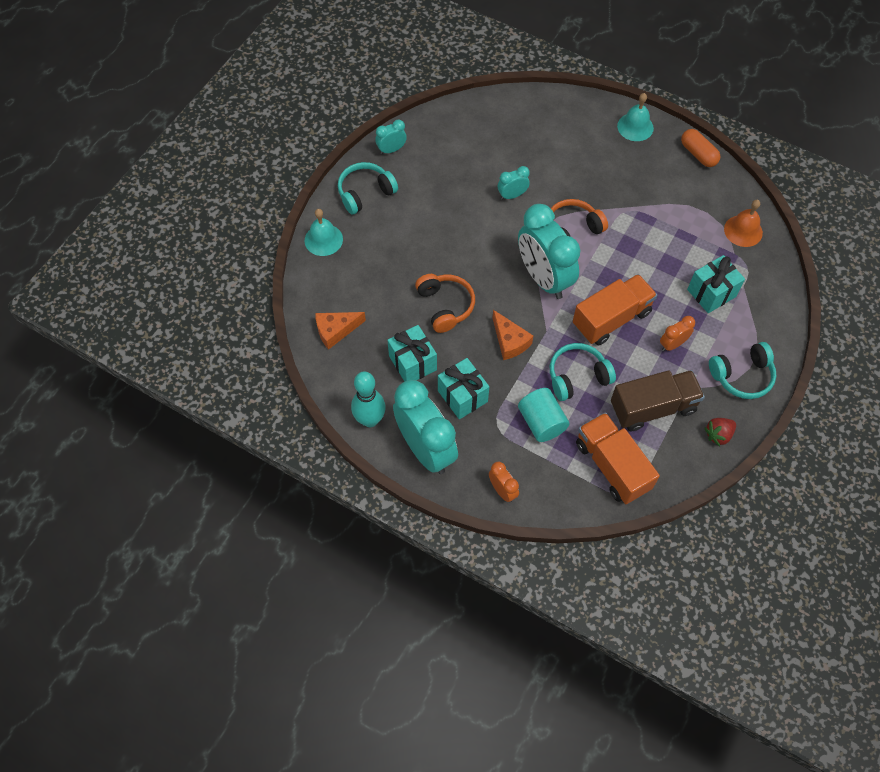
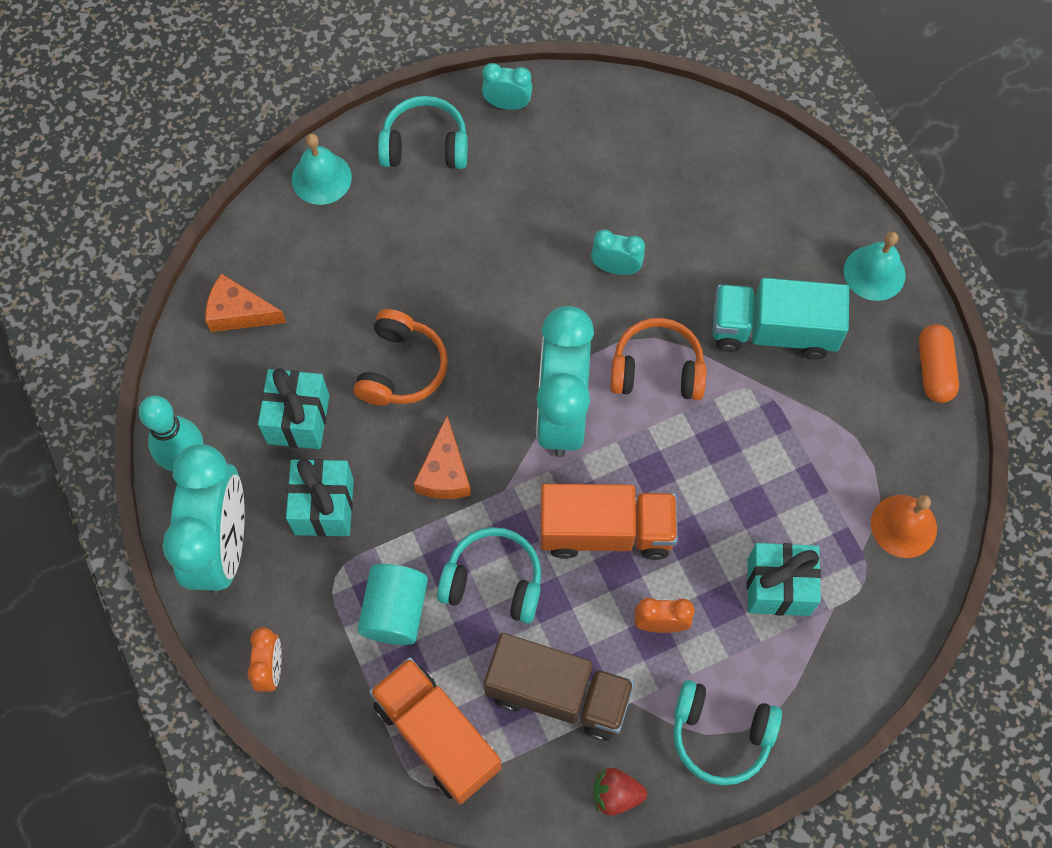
camera: 35 degrees right, 5 degrees up
orange truck [576,412,660,504] -> orange truck turned 45 degrees counterclockwise [369,657,501,804]
none -> turquoise truck [713,278,849,359]

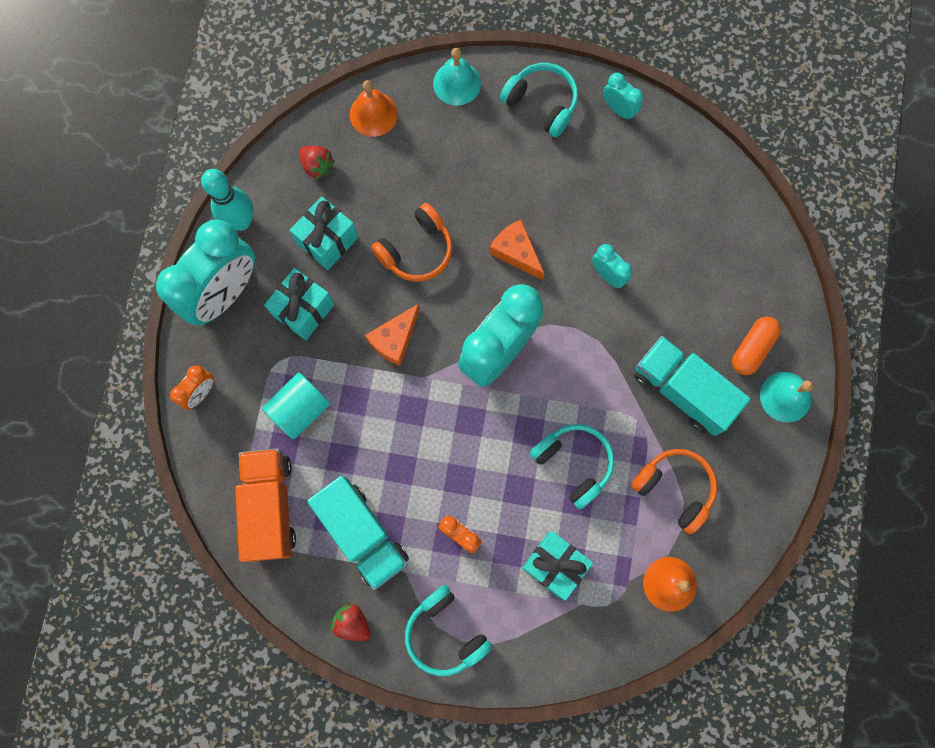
camera: 35 degrees right, 10 degrees up
orange cheese [205,274,286,332] -> orange cheese moved to [489,220,544,280]
turquoise headphones [437,527,541,624] -> turquoise headphones moved to [530,424,615,510]
brown truck [484,633,635,741] -> turquoise truck [307,475,409,590]
orange truck [541,484,678,560] -> none
orange headphones [610,318,706,400] -> orange headphones moved to [631,449,717,535]
orange capsule [919,324,959,403] -> orange capsule moved to [732,316,781,375]
none -> red strawberry [299,146,335,180]
none -> orange bell [350,80,398,137]

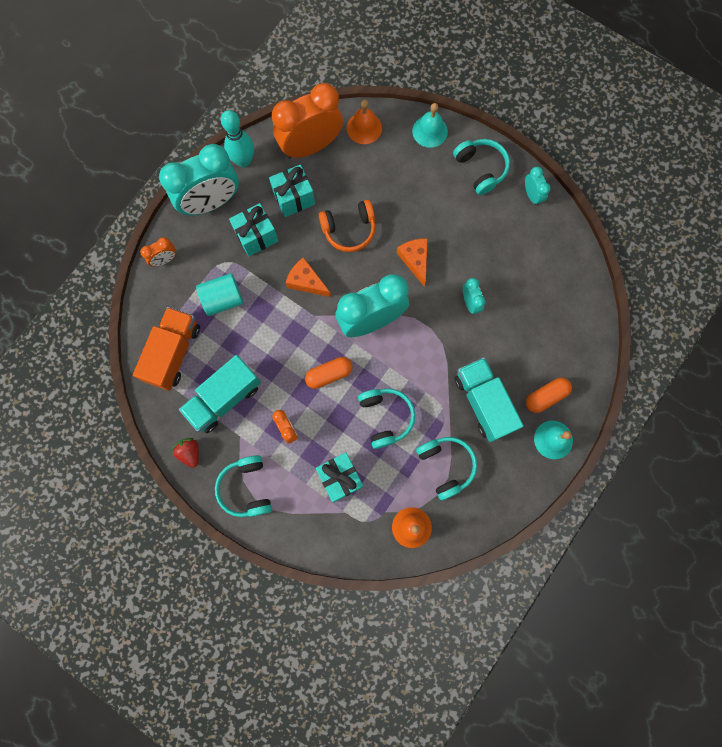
camera: 25 degrees right, 0 degrees up
red strawberry [299,146,335,180] -> orange clock [272,83,343,159]
turquoise truck [307,475,409,590] -> turquoise truck turned 60 degrees clockwise [179,355,261,433]
orange cheese [365,304,420,366] -> orange cheese turned 60 degrees clockwise [286,257,331,297]
orange headphones [631,449,717,535] -> turquoise headphones [416,437,477,500]
none -> orange capsule [305,357,353,389]

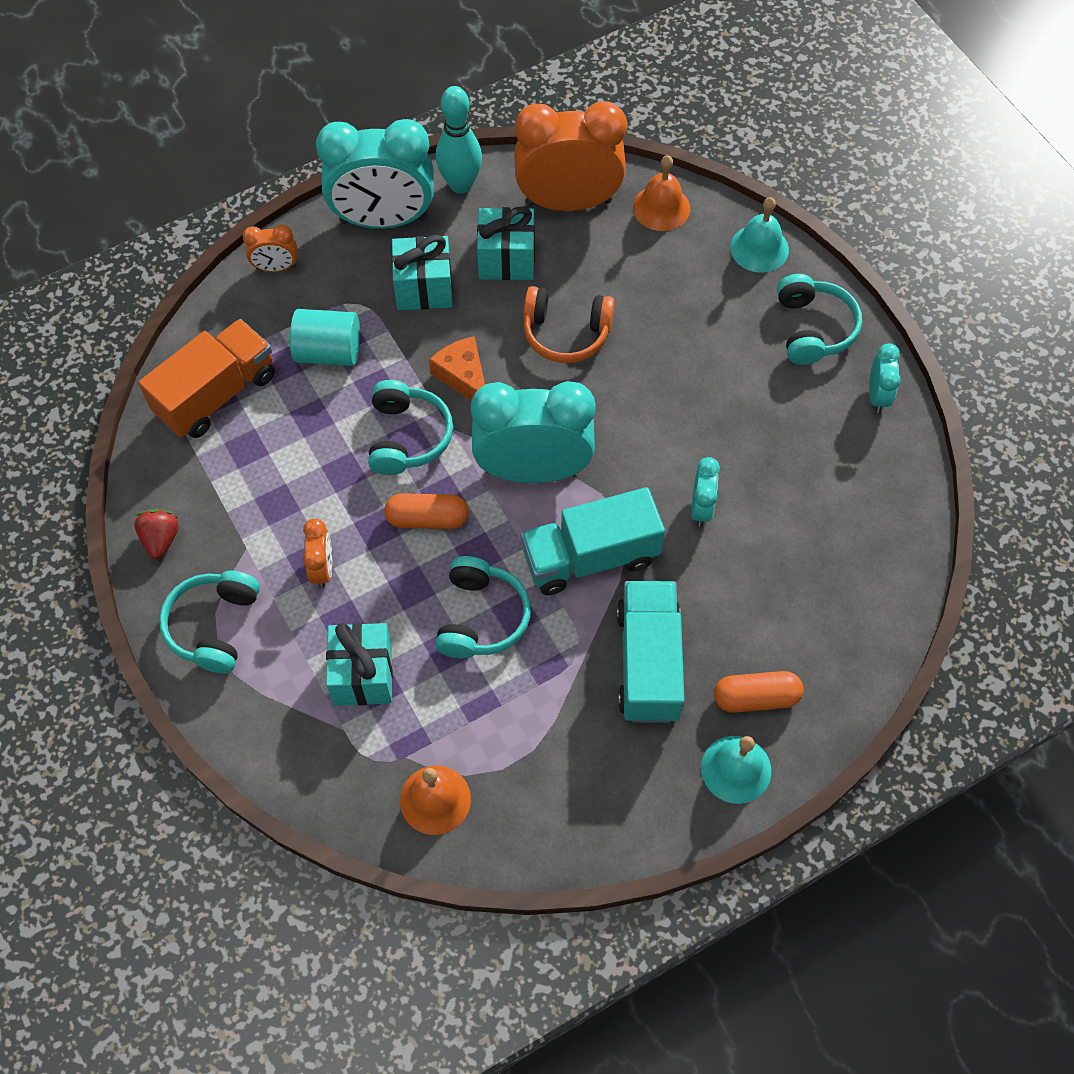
camera: 25 degrees right, 15 degrees down
turquoise truck [179,355,261,433] -> turquoise truck moved to [521,487,665,595]
orange cheese [397,238,428,286] -> none
turquoise headphones [416,437,477,500] -> turquoise headphones moved to [368,380,453,475]

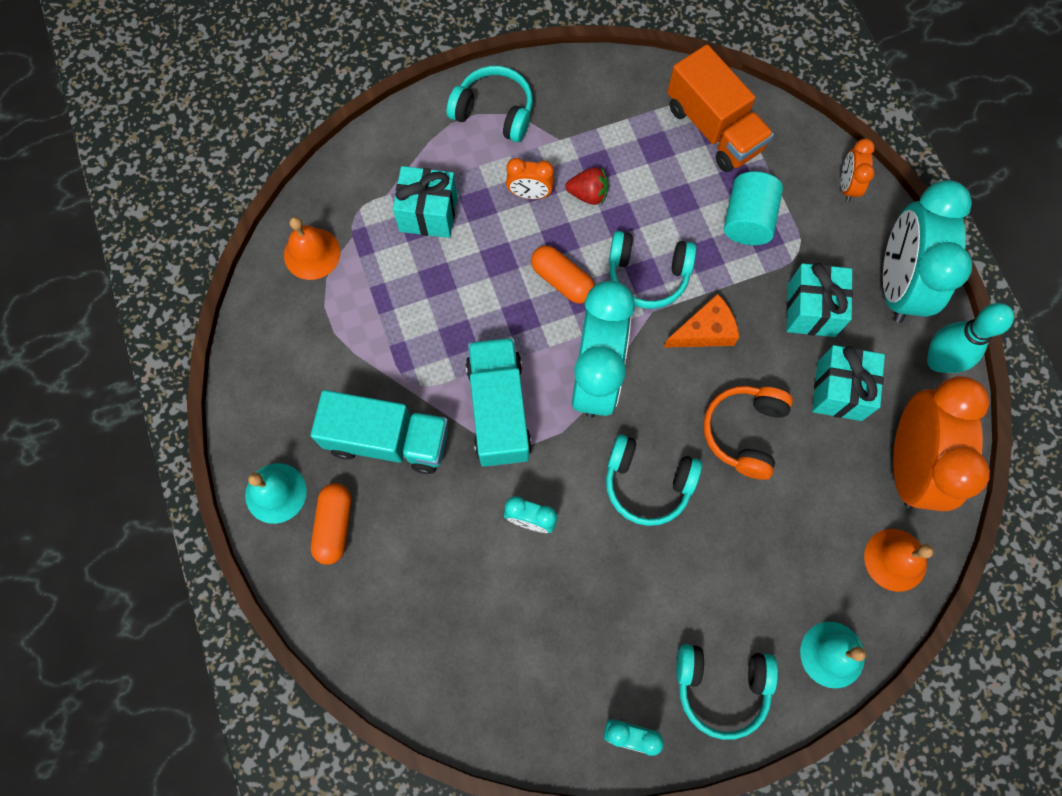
camera: 100 degrees right, 10 degrees up
red strawberry [134,509,179,559] -> red strawberry moved to [566,167,608,205]
orange capsule [384,493,469,529] -> orange capsule turned 60 degrees counterclockwise [531,245,595,304]
turquoise headphones [435,556,531,658] -> turquoise headphones moved to [606,434,702,526]

